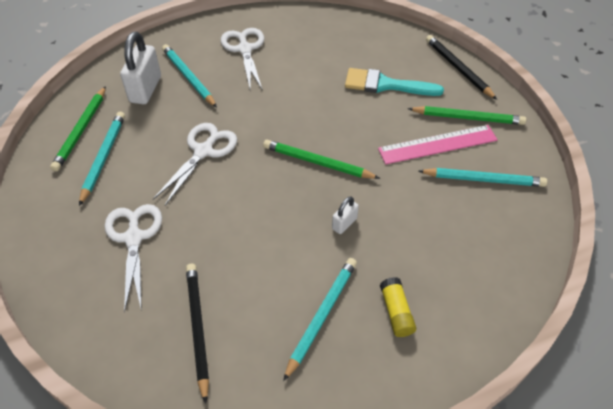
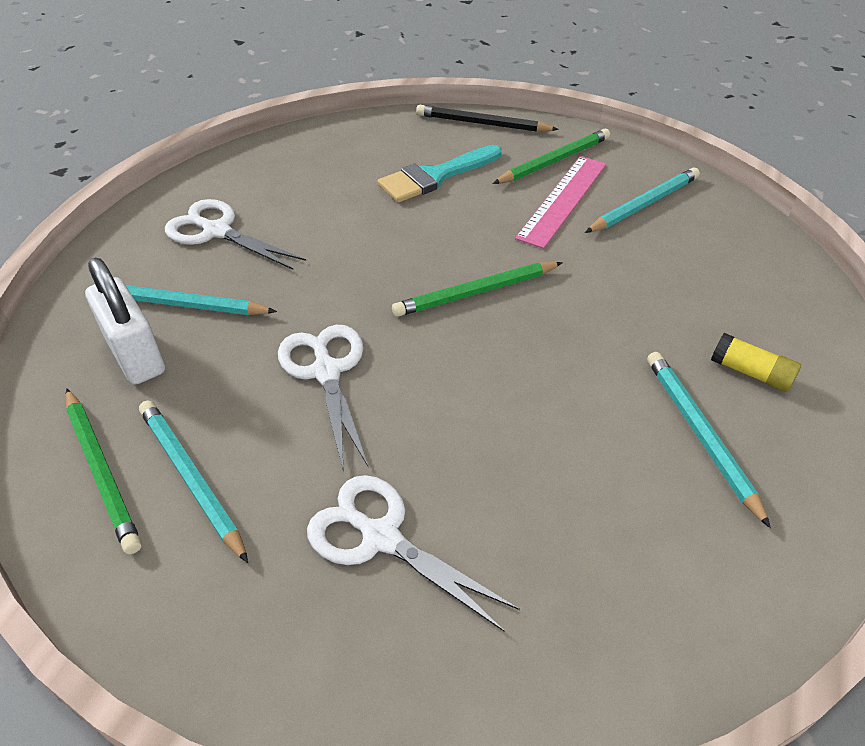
camera: 45 degrees left, 5 degrees down
black pencil [186,264,209,404] -> none
white padlock [332,196,359,234] -> none

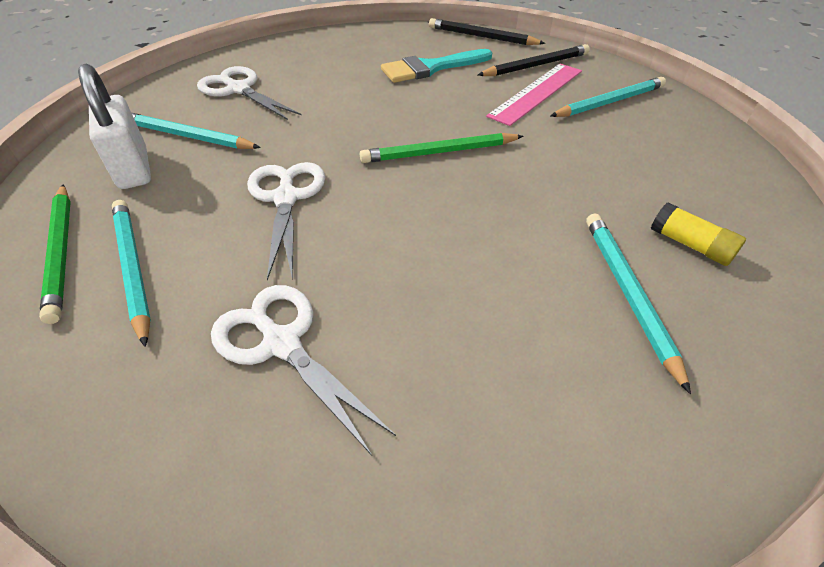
camera: 10 degrees right, 0 degrees up
green pencil [492,128,610,184] -> black pencil [478,44,590,76]

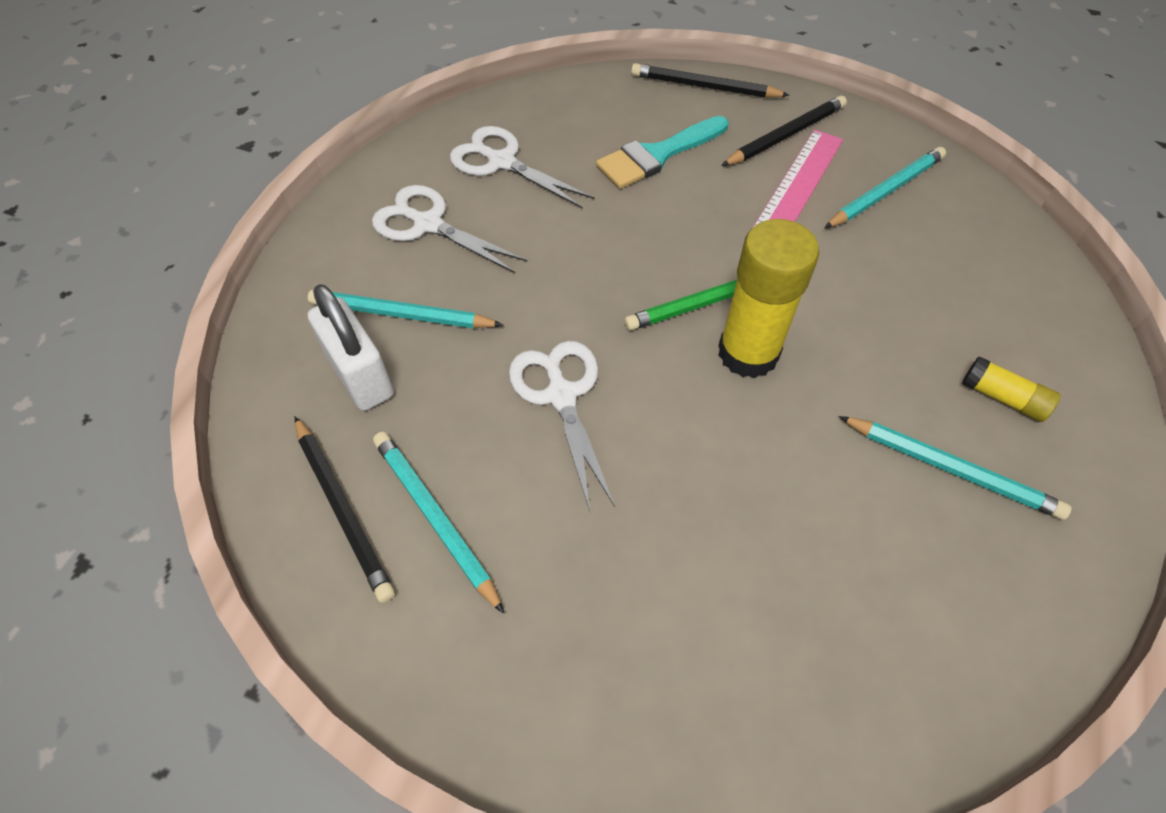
camera: 10 degrees left, 10 degrees up
green pencil [39,185,71,324] -> black pencil [295,416,395,603]
white scissors [211,285,396,456] -> white scissors moved to [450,126,594,209]
turquoise pencil [586,213,691,394] -> turquoise pencil turned 135 degrees clockwise [839,416,1072,520]
none -> yellow glue stick [718,219,819,378]

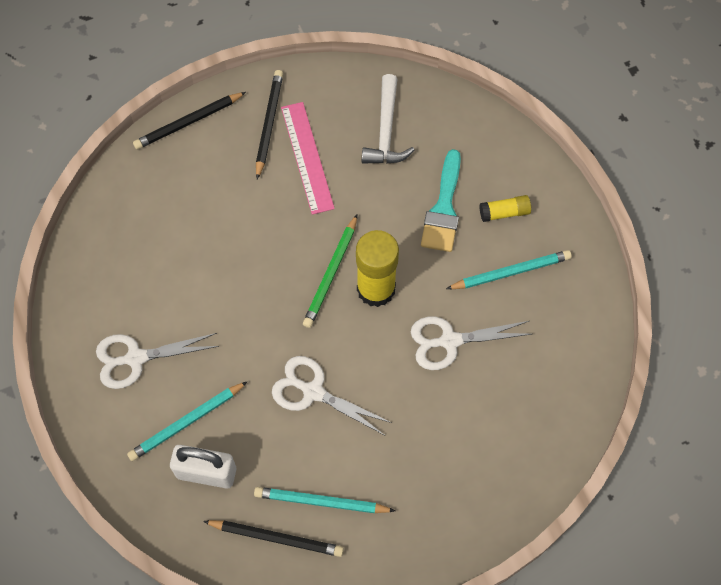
camera: 45 degrees left, 10 degrees up
white scissors [450,126,594,209] -> white scissors moved to [411,316,532,370]
turquoise brush [596,116,728,189] -> turquoise brush moved to [421,149,461,252]
turquoise pencil [824,147,946,229] -> none
none -> white hammer [362,74,414,164]

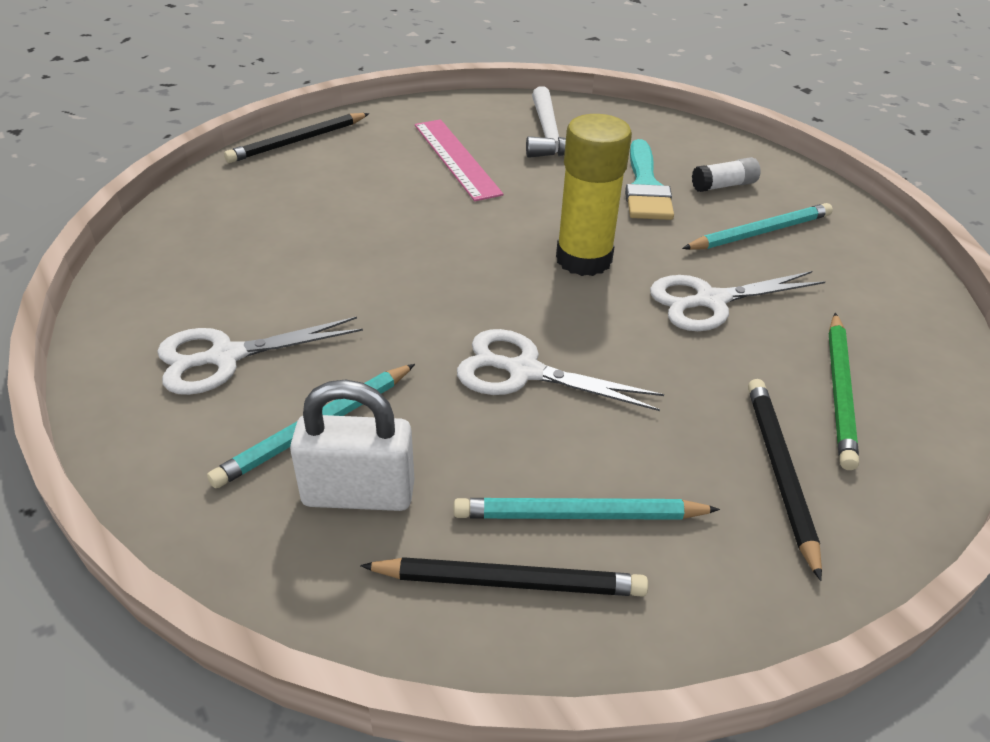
camera: 10 degrees left, 25 degrees down
black pencil [256,70,283,179] -> black pencil moved to [748,379,822,581]
green pencil [303,214,357,328] -> green pencil moved to [829,313,859,470]
yellow glue stick [480,195,531,222] -> white glue stick [692,157,761,192]

